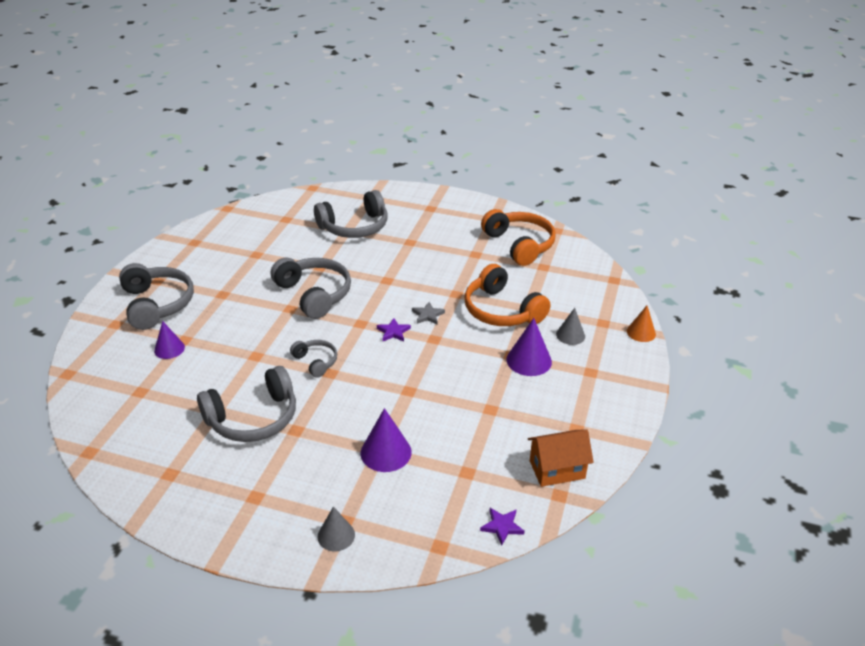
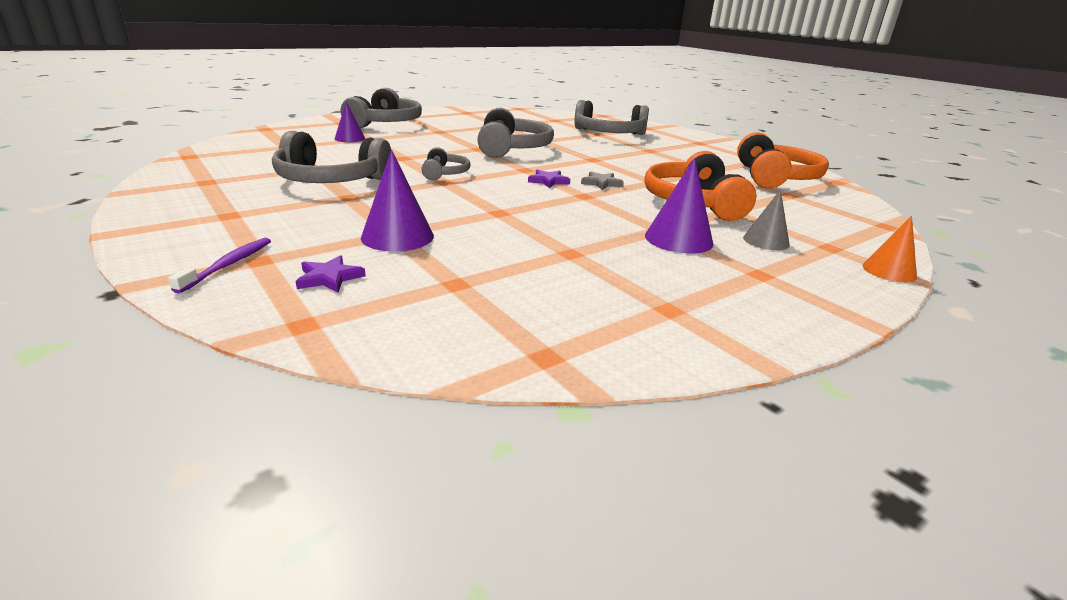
camera: 35 degrees right, 10 degrees down
grey cone [317,506,355,551] -> purple toothbrush [168,238,271,293]
purple star [480,508,525,545] -> purple star moved to [296,255,366,293]
orange house [528,430,594,487] -> none

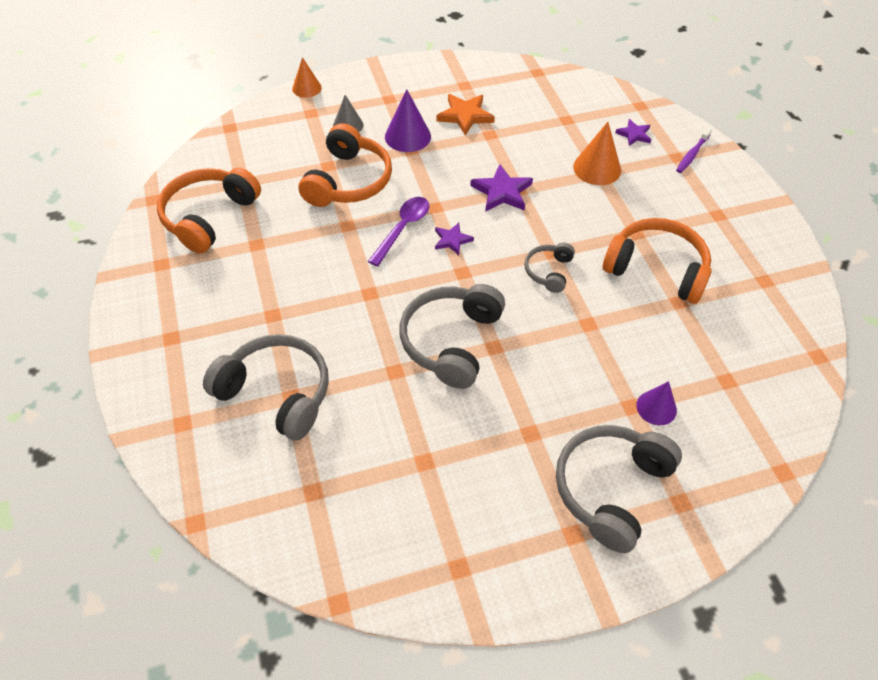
camera: 160 degrees left, 25 degrees up
grey headphones [272,131,391,183] -> orange headphones [603,218,711,304]
purple cone [361,150,434,251] -> orange cone [573,122,621,185]
grey star [581,171,624,190] -> purple spoon [368,197,430,267]
none -> orange star [436,94,495,136]
none -> purple star [470,164,533,212]

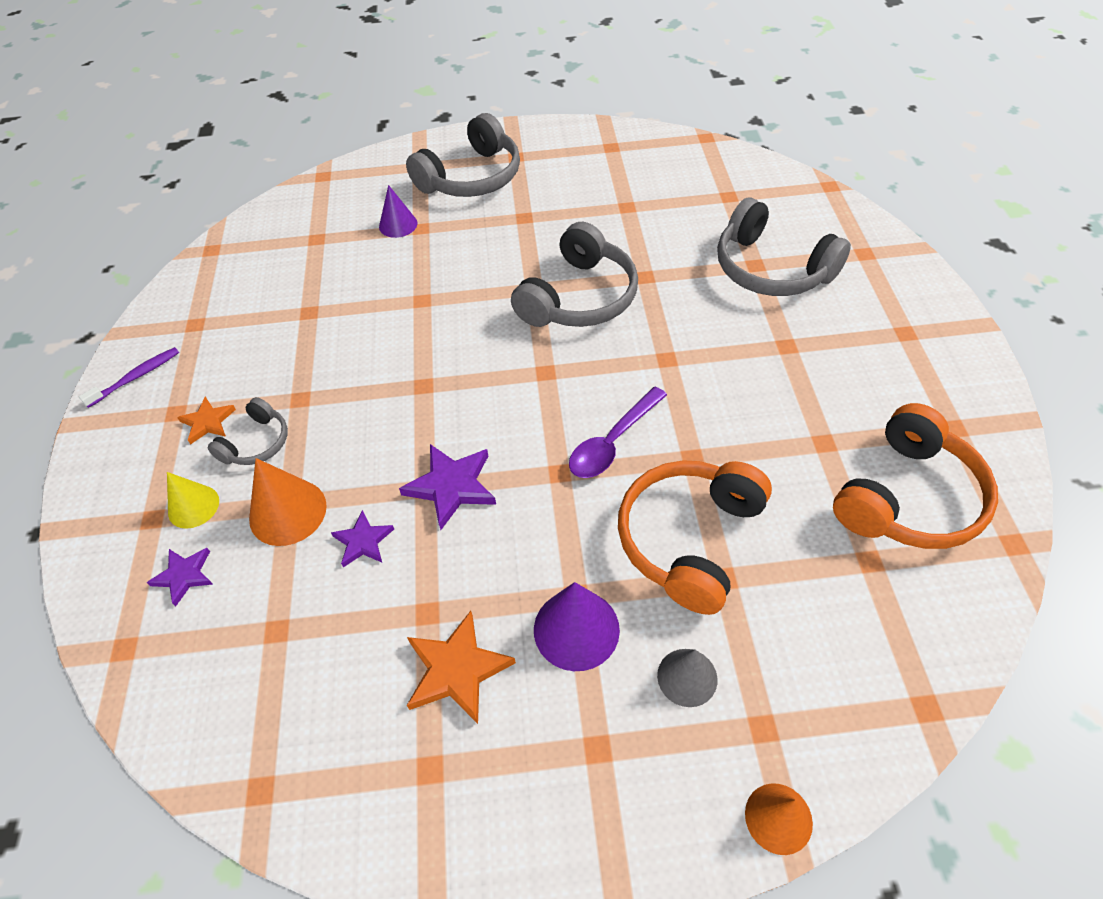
camera: 165 degrees left, 0 degrees up
purple star [435,223,474,255] -> purple star moved to [331,510,394,567]
grey headphones [524,243,575,293] -> grey headphones moved to [208,397,288,465]
orange headphones [603,218,711,304] -> none
purple toothbrush [676,127,712,173] -> purple toothbrush moved to [79,347,179,408]
none -> yellow cone [167,472,219,529]
none -> orange star [177,397,236,444]

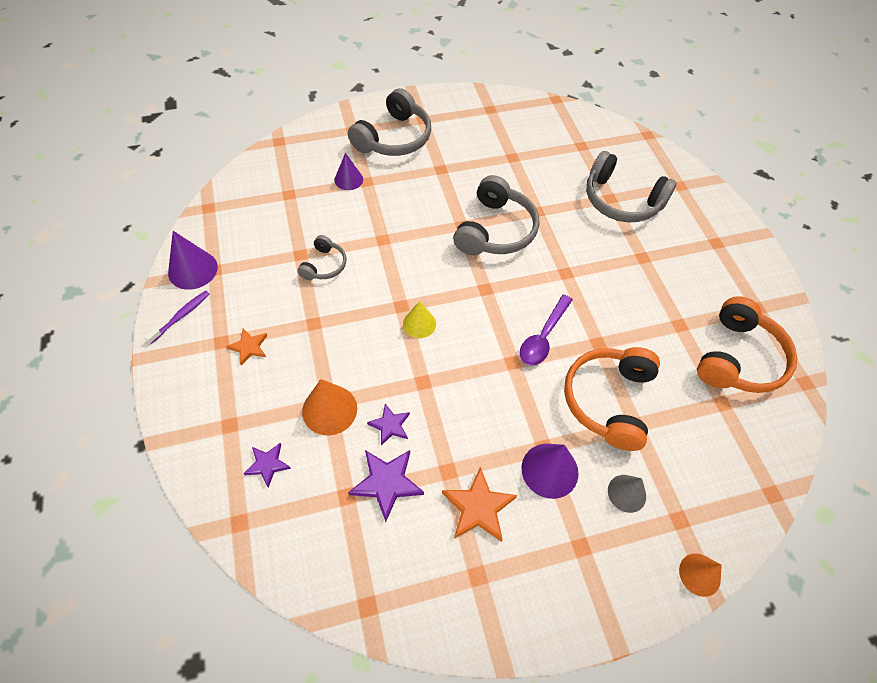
camera: 15 degrees left, 5 degrees up
yellow cone [167,472,219,529] -> yellow cone moved to [403,301,436,338]
grey headphones [208,397,288,465] -> grey headphones moved to [297,235,346,280]
purple star [399,444,496,530] -> purple star moved to [348,450,424,522]
none -> purple cone [168,231,218,290]

